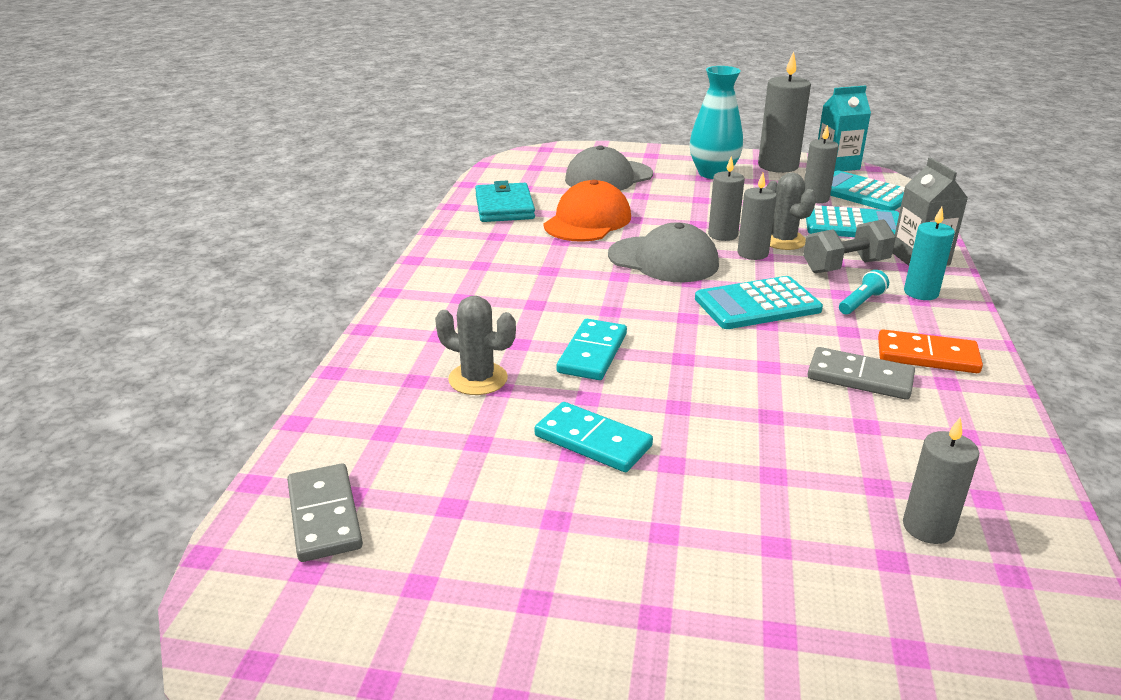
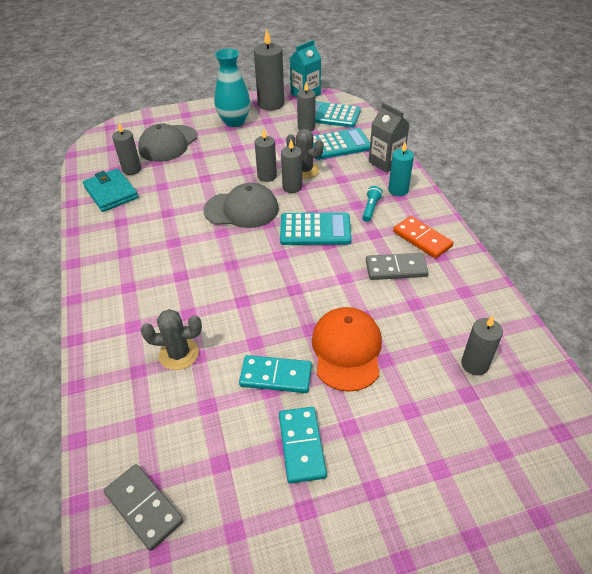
camera: 25 degrees left, 15 degrees up
orange cap [543,180,631,242] -> orange cap moved to [312,307,382,392]
turquoise domino [557,319,627,380] -> turquoise domino moved to [279,407,327,484]
turquoise calculator [695,276,823,329] -> turquoise calculator turned 135 degrees counterclockwise [280,212,352,245]
grey dumbbell [803,219,896,273] -> none
orange domino [878,329,983,373] -> orange domino turned 60 degrees clockwise [393,216,453,259]
none -> grey candle [112,123,141,175]

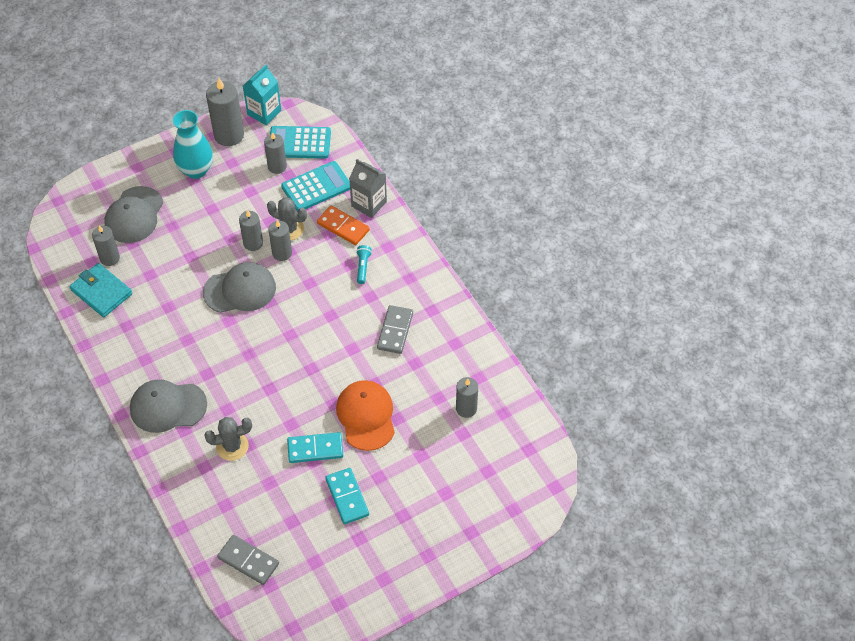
camera: 15 degrees left, 10 degrees up
turquoise calculator [280,212,352,245] -> none
grey domino [366,253,429,280] -> grey domino turned 60 degrees counterclockwise [377,305,413,354]
turquoise candle [388,142,414,196] -> none
orange domino [393,216,453,259] -> orange domino moved to [317,206,370,245]
none -> grey cap [130,380,207,433]

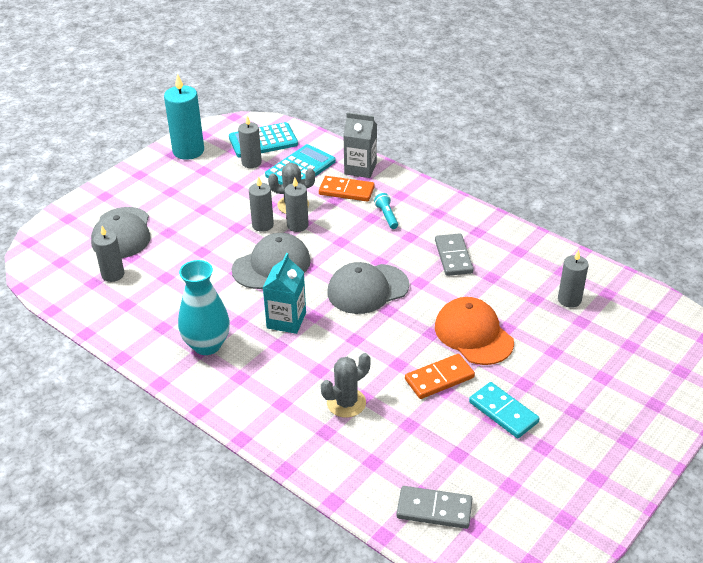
camera: 20 degrees left, 15 degrees down
turquoise wallet [70,263,132,317] -> none
grey cap [130,380,207,433] -> grey cap moved to [328,262,409,314]
turquoise vase [173,110,213,179] -> turquoise vase moved to [178,260,230,355]
grey candle [206,78,244,146] -> turquoise candle [164,73,204,160]
turquoise carton [243,65,281,125] -> turquoise carton moved to [263,253,306,334]
turquoise domino [287,432,343,463] -> orange domino [405,354,475,399]

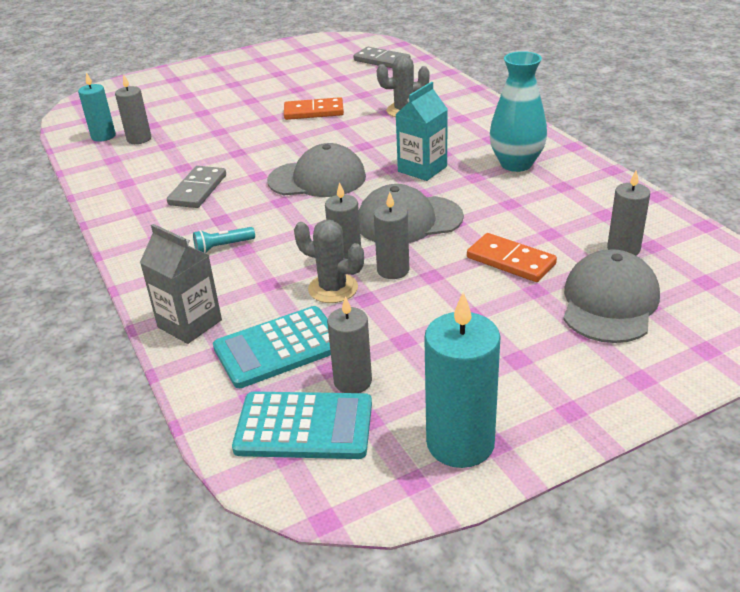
camera: 155 degrees left, 5 degrees down
orange domino [319,176,375,202] -> orange domino moved to [467,233,557,282]
turquoise flashlight [374,193,398,229] -> turquoise flashlight turned 60 degrees clockwise [193,227,255,253]
orange cap [435,297,514,365] -> none
turquoise domino [469,382,540,438] -> none
none -> turquoise candle [78,72,116,142]

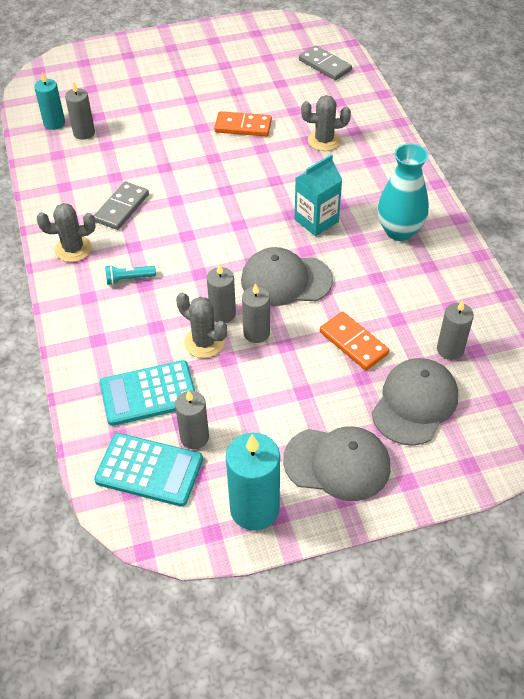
camera: 10 degrees right, 15 degrees up
grey carton [140,224,222,344] -> none
grey cap [267,143,366,197] -> grey cap moved to [283,426,391,501]
none -> grey cactus [37,203,96,262]

